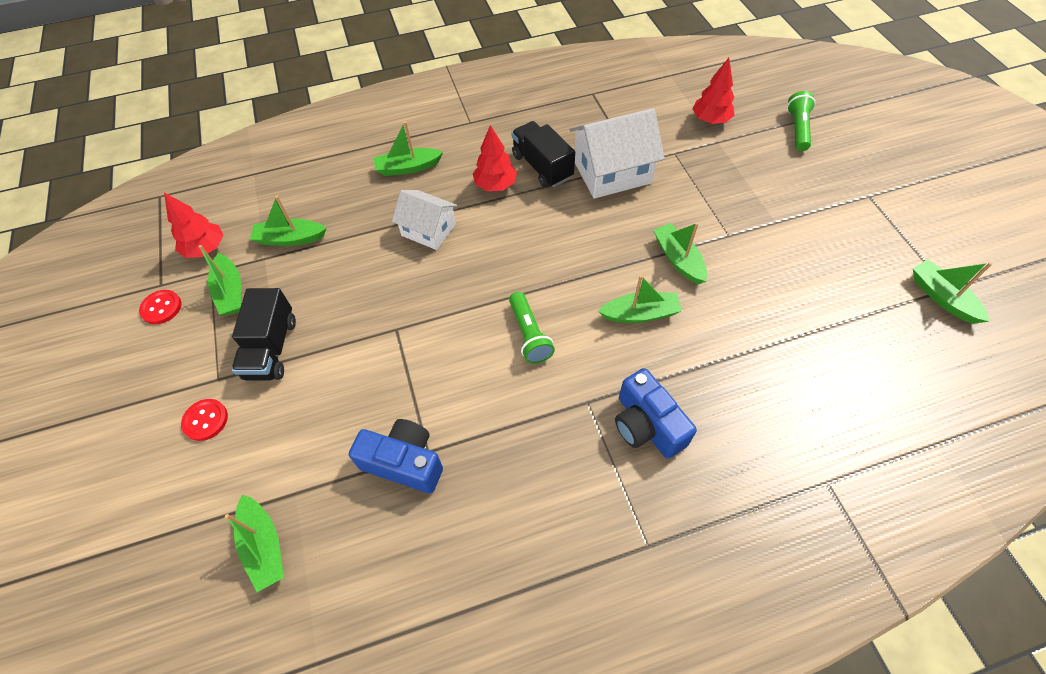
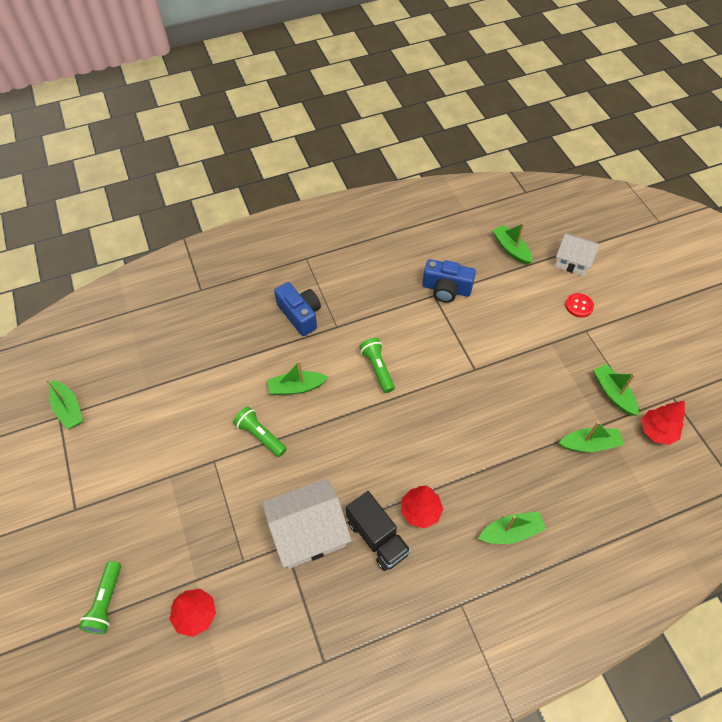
camera: 175 degrees right, 0 degrees up
red button [139,290,181,324] -> none
black truck [232,288,296,381] -> none
white house [392,190,458,250] -> white house moved to [555,233,599,276]
green boat [653,222,707,284] -> green flashlight [233,407,287,457]

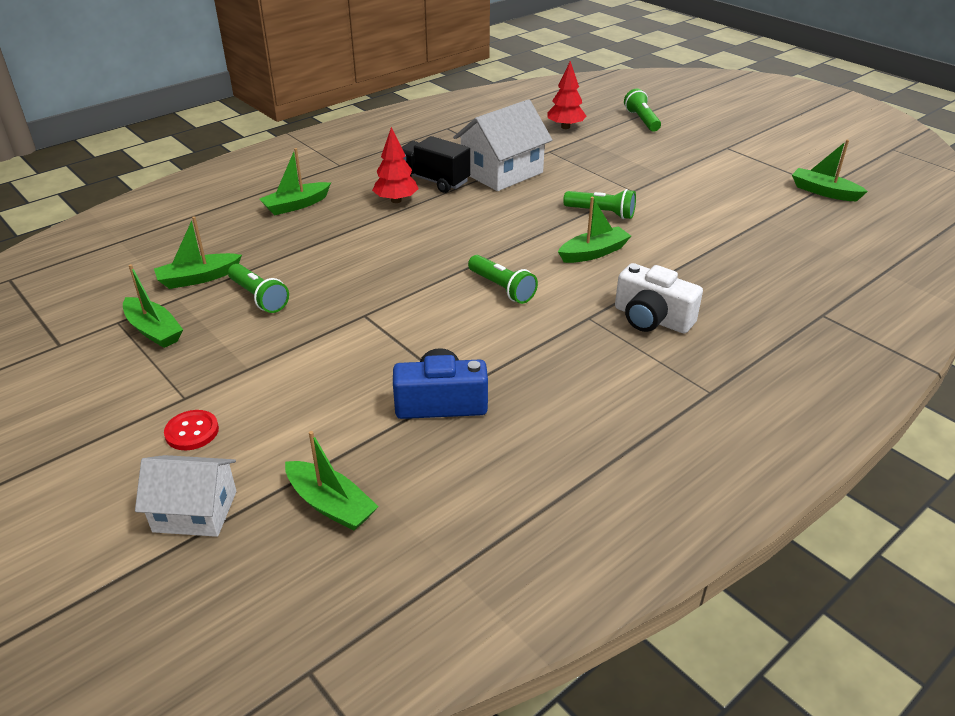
camera: 160 degrees right, 20 degrees down
blue camera [274,282,321,336] -> white camera [615,263,703,334]
red tree [642,401,685,445] -> none
none -> green flashlight [228,264,289,313]

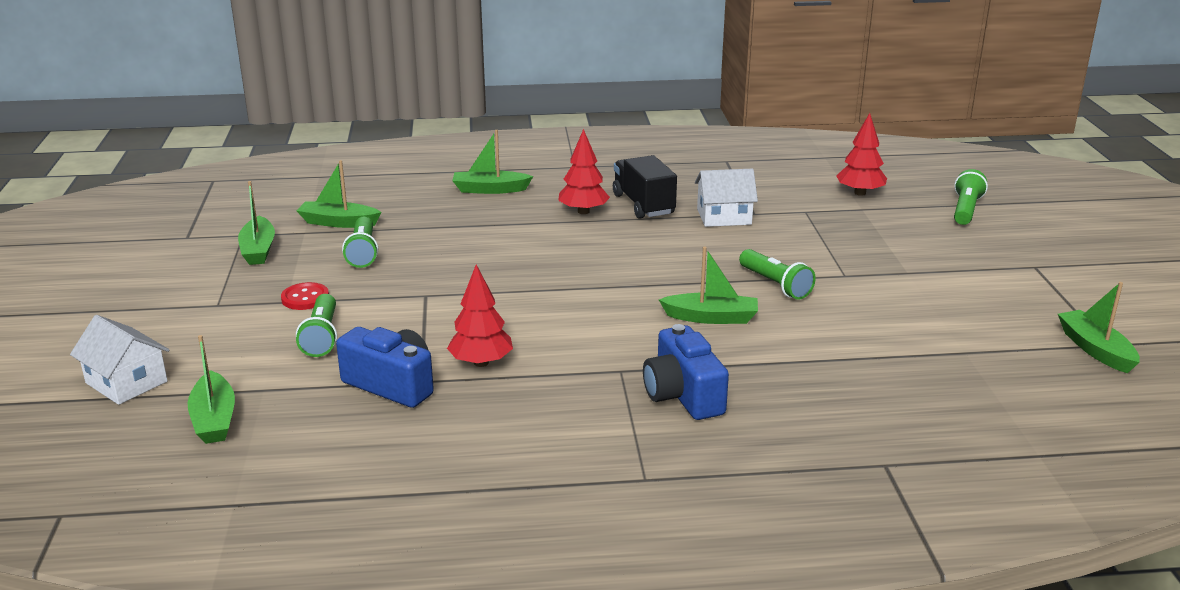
camera: 35 degrees right, 10 degrees down
red button [164,410,219,450] -> red button moved to [281,282,329,310]
white house [453,99,552,191] -> white house [695,169,758,227], size x0.64
green flashlight [468,255,538,304] -> green flashlight moved to [296,294,337,357]
white camera [615,263,703,334] -> blue camera [643,324,729,420]
none -> red tree [447,265,513,367]

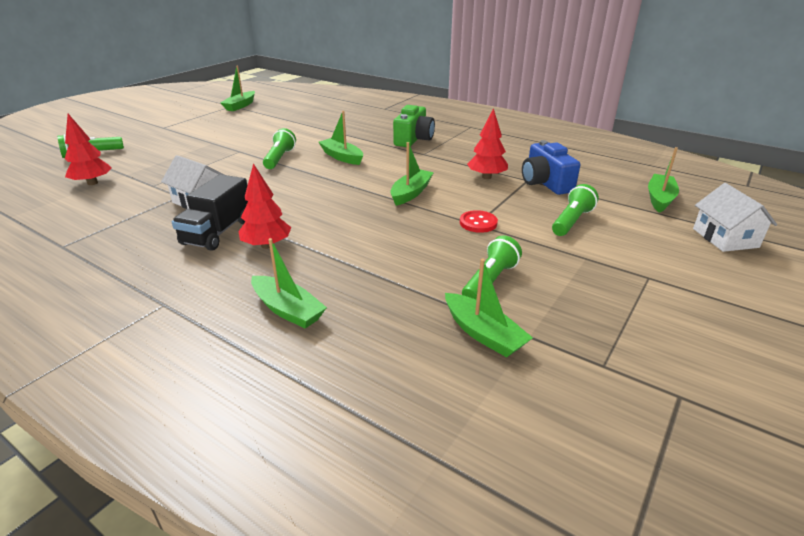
camera: 140 degrees left, 5 degrees up
green boat [238,181,275,265] -> green boat moved to [390,142,434,206]
red button [281,282,329,310] -> red button moved to [460,210,498,233]
blue camera [643,324,729,420] -> green camera [393,105,435,147]

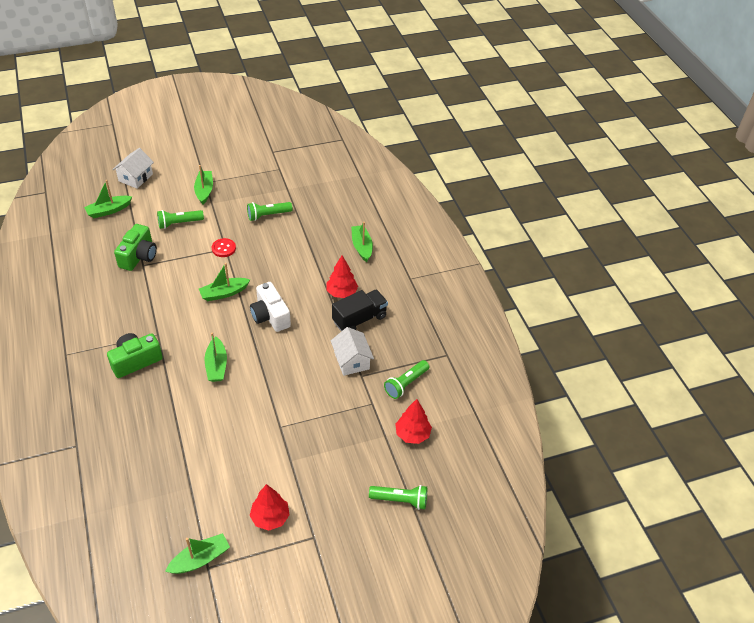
camera: 145 degrees left, 15 degrees up
green flashlight [263,128,296,169] -> green flashlight moved to [384,360,429,399]
green boat [445,259,533,357] -> green boat moved to [194,165,213,204]
red tree [467,108,508,179] -> red tree moved to [250,484,290,531]
blue camera [522,140,580,195] -> green camera [114,224,157,271]
none -> white camera [250,282,291,332]

